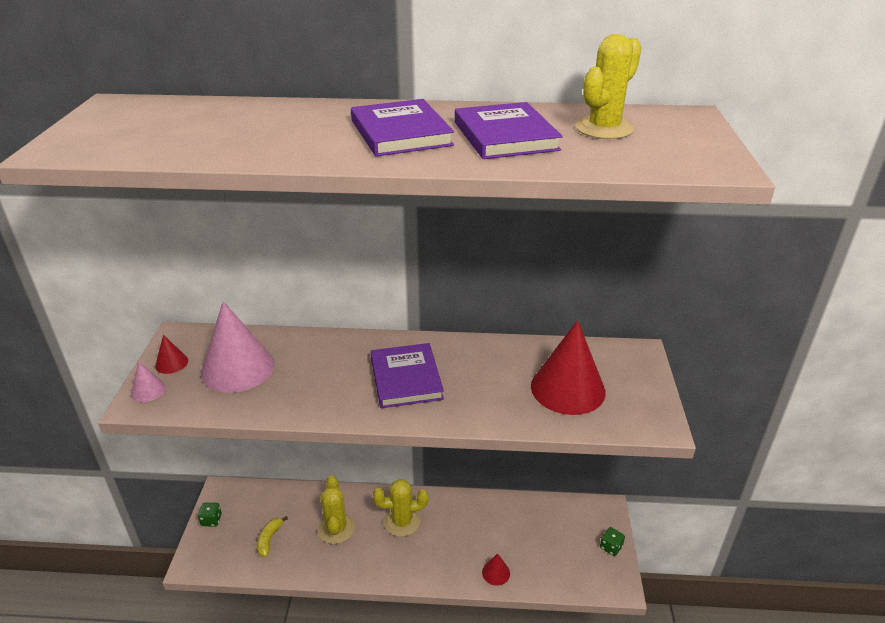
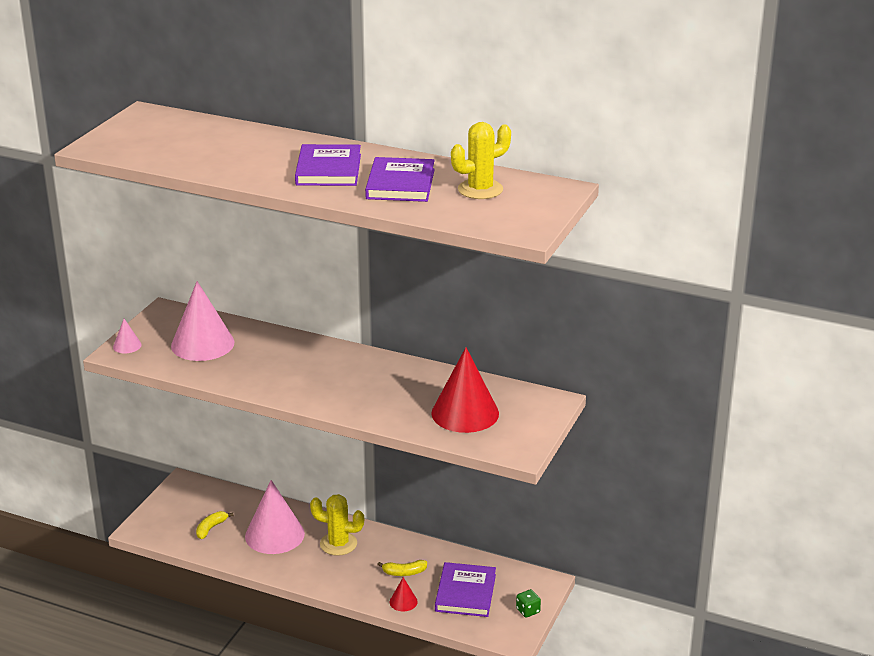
camera: 20 degrees right, 5 degrees down
red cone [155,335,188,374] -> none
green dice [198,503,222,527] -> none
yellow cactus [318,476,355,544] -> pink cone [245,480,305,554]
purple book [371,343,444,408] -> purple book moved to [435,562,496,617]
none -> yellow banana [377,560,427,576]

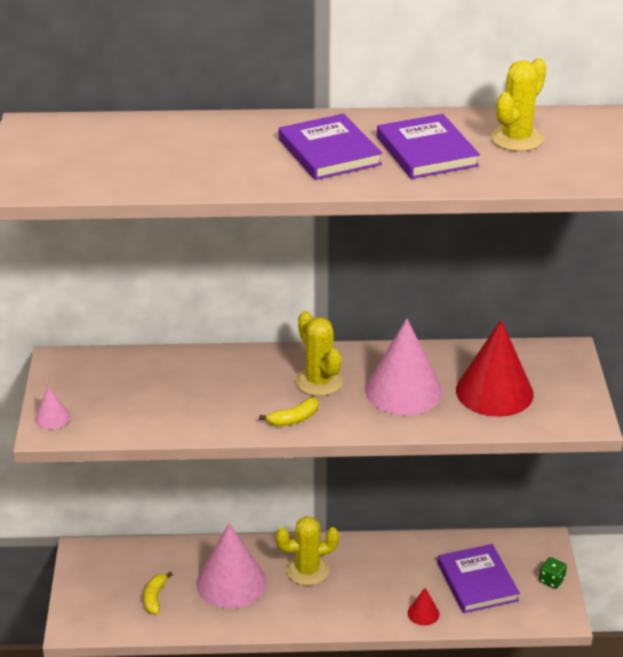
camera: 25 degrees left, 5 degrees up
pink cone [171,281,235,361] -> pink cone moved to [365,318,443,415]
yellow banana [377,560,427,576] -> yellow banana moved to [259,397,319,426]
none -> yellow cactus [295,311,343,396]

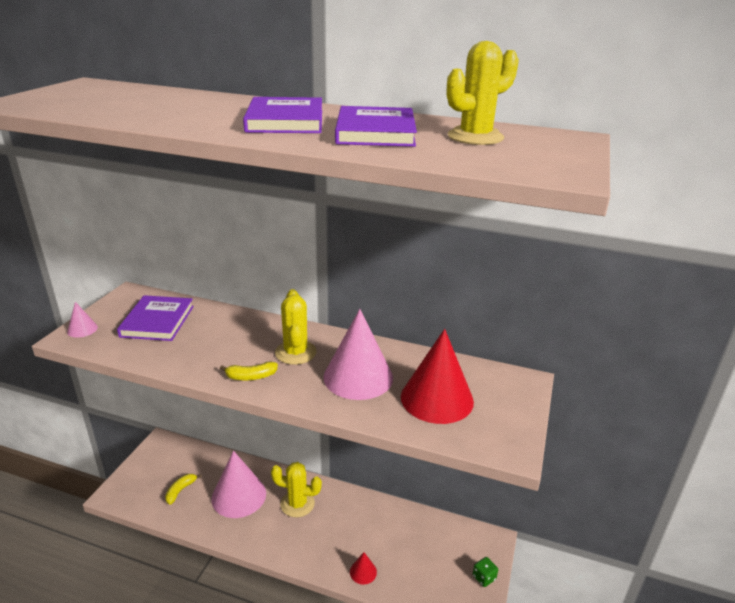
camera: 20 degrees right, 5 degrees down
purple book [438,544,520,613] -> purple book moved to [117,295,194,341]

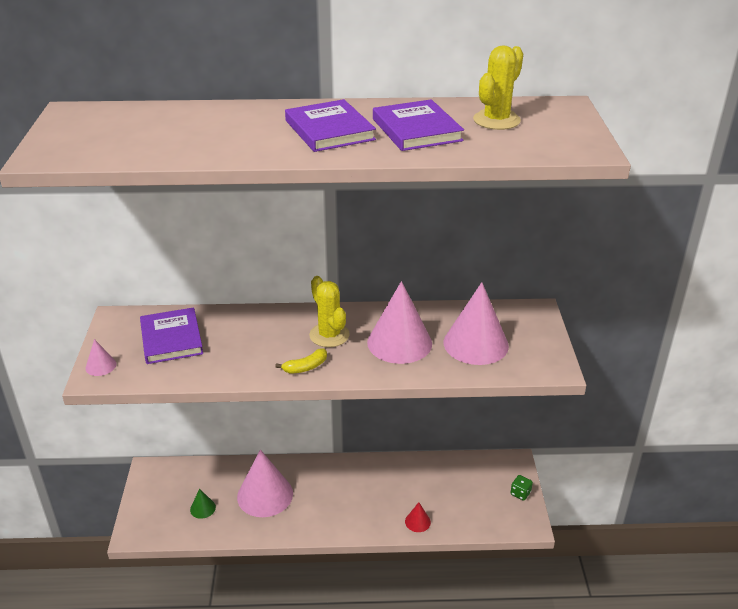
camera: 20 degrees left, 5 degrees up
yellow banana [165,474,202,505] -> green cone [190,489,216,519]
yellow cactus [271,462,322,517] -> none
red cone [401,329,474,424] -> pink cone [444,282,509,365]

